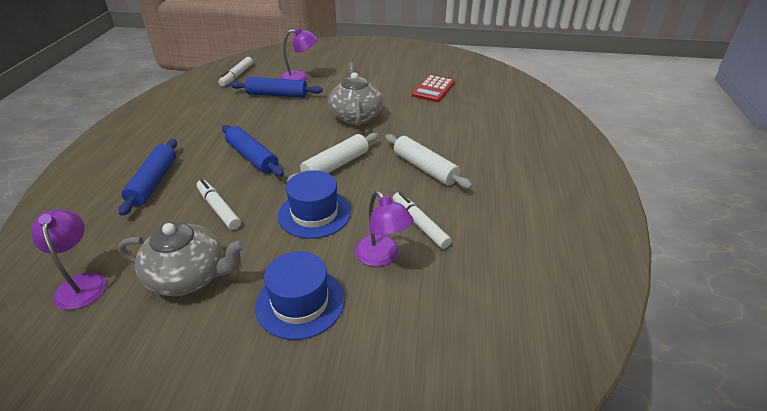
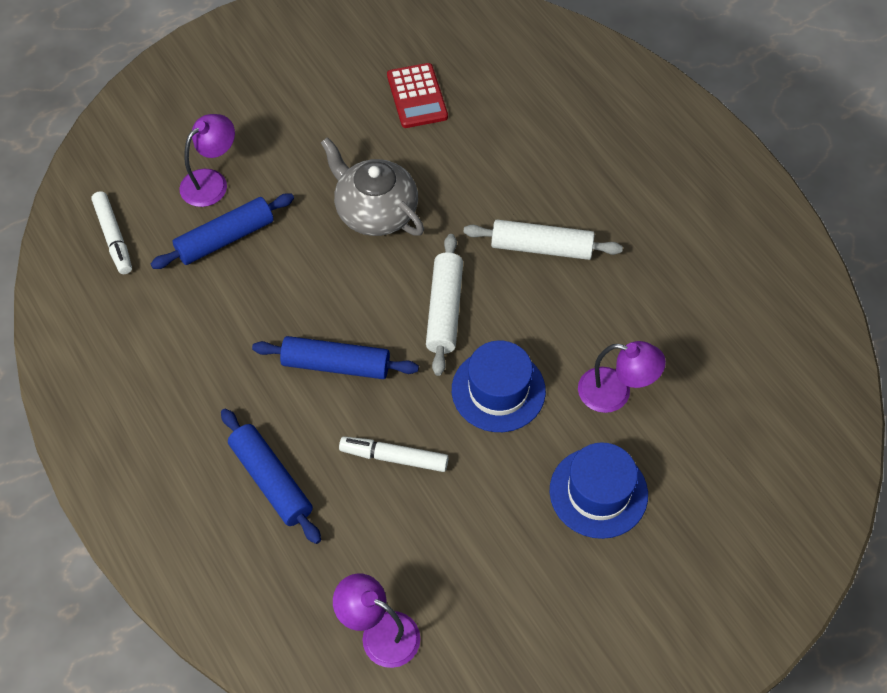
camera: 40 degrees left, 20 degrees up
grey teapot [118,222,246,296] -> none
white marker [392,192,452,249] -> none

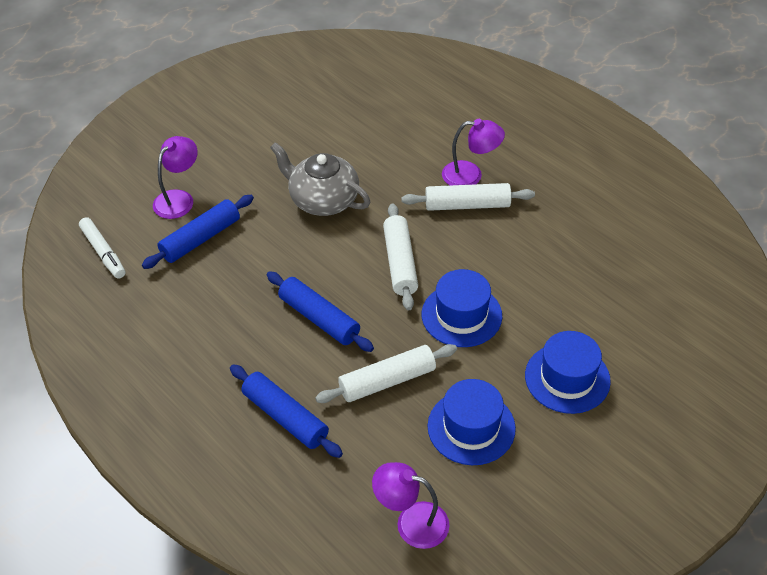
camera: 10 degrees left, 10 degrees down
blue rolling pin [252,336,419,379] -> blue rolling pin turned 45 degrees clockwise [267,271,374,352]
white marker [339,436,449,472] -> white rolling pin [315,344,457,403]
red calculator [387,63,448,128] -> none
purple lamp [578,341,666,413] -> purple lamp moved to [442,119,505,185]
none -> blue hat [427,379,516,465]

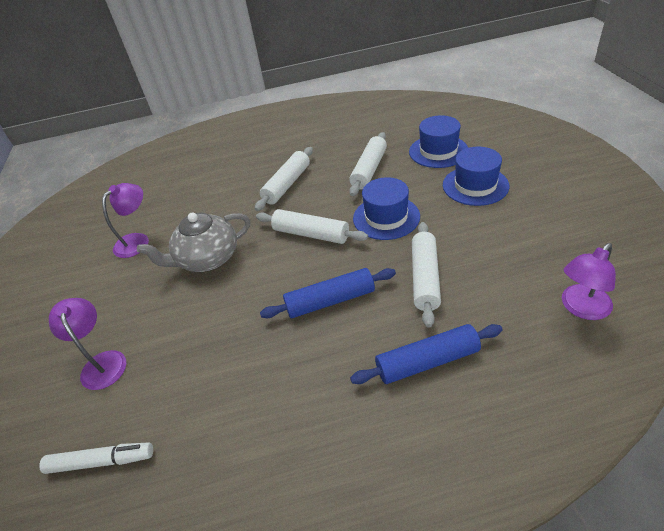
camera: 55 degrees left, 5 degrees down
blue rolling pin [142,195,254,269] -> none
blue hat [427,379,516,465] -> blue hat moved to [409,115,468,168]
purple lamp [442,119,505,185] -> purple lamp moved to [102,183,149,258]
none -> white rolling pin [349,132,387,196]

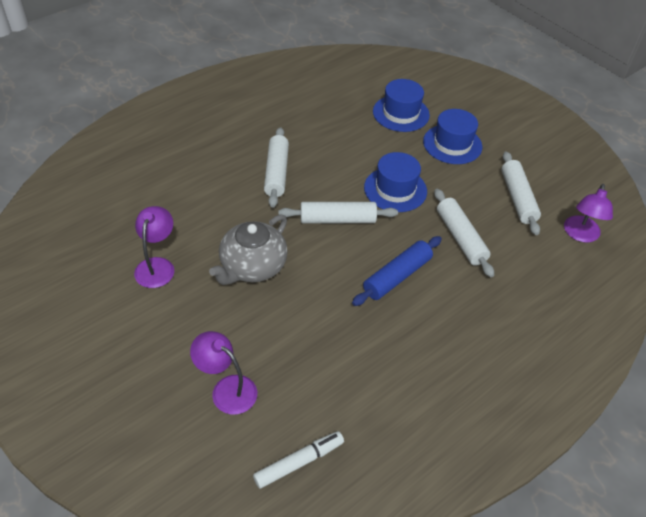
camera: 35 degrees left, 5 degrees up
white rolling pin [349,132,387,196] -> white rolling pin moved to [501,151,541,235]
blue rolling pin [350,324,503,384] -> none

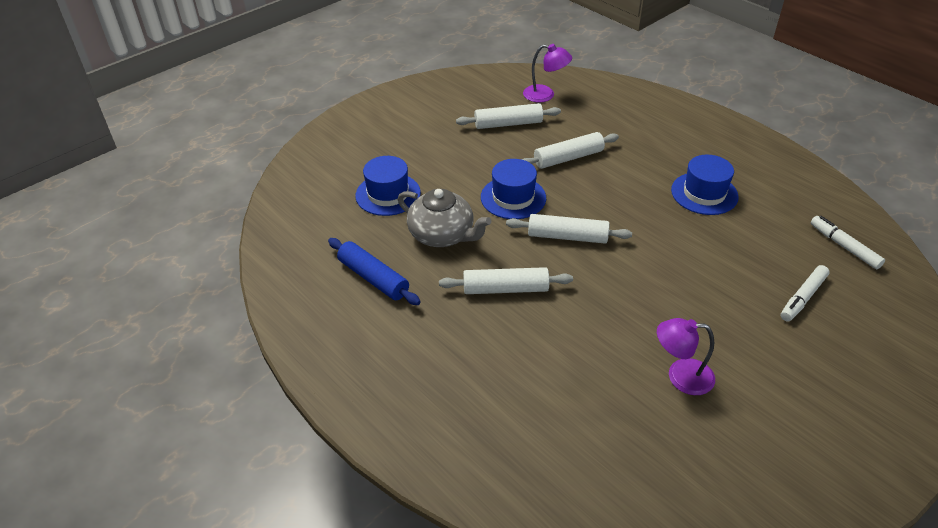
camera: 90 degrees left, 5 degrees down
purple lamp [190,331,257,415] -> white marker [781,265,830,322]
grey teapot [209,214,288,285] -> grey teapot moved to [398,189,491,247]
white rolling pin [279,202,398,223] -> white rolling pin turned 75 degrees counterclockwise [506,214,632,244]
blue rolling pin [352,236,442,306] -> blue rolling pin moved to [328,238,421,305]
blue hat [423,109,482,164] -> blue hat moved to [671,155,739,215]

